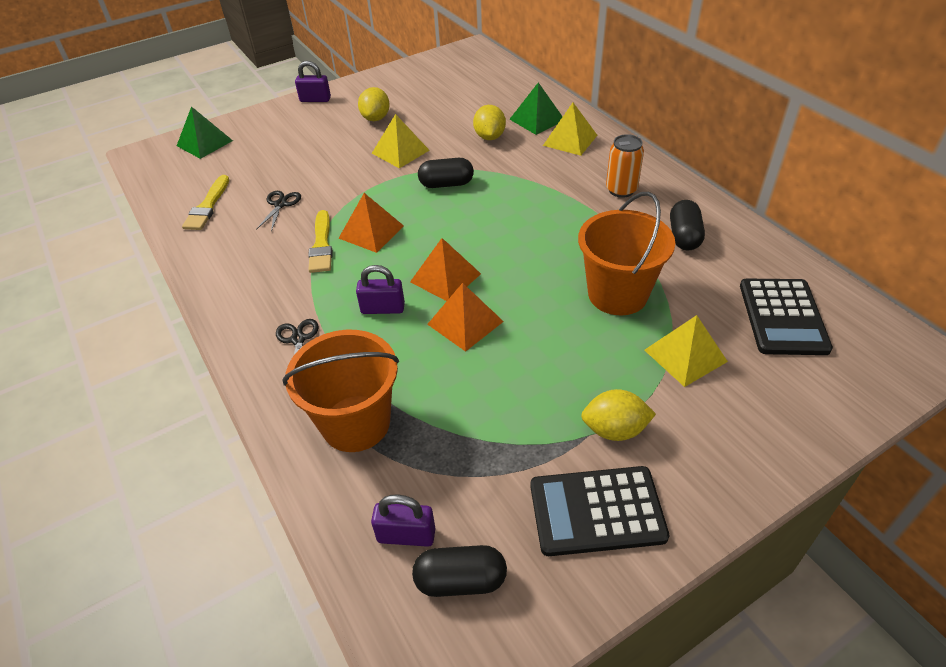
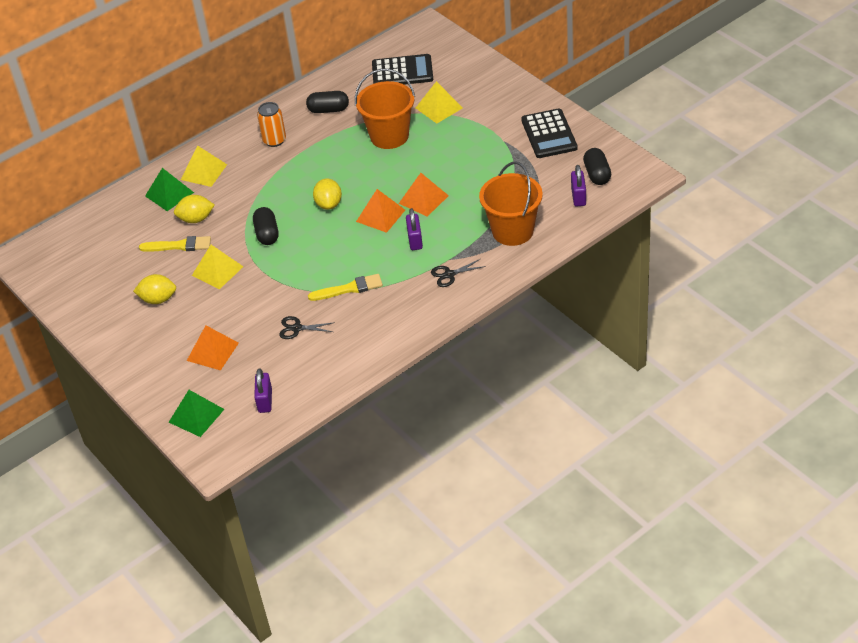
camera: 95 degrees left, 0 degrees up
yellow brush [182,175,229,230] -> yellow brush moved to [139,236,211,252]
purple padlock [295,61,331,102] -> purple padlock moved to [254,368,272,413]
orange pyramid [339,193,404,253] -> orange pyramid moved to [187,325,239,370]
yellow lemon [581,389,656,441] -> yellow lemon moved to [313,178,342,210]

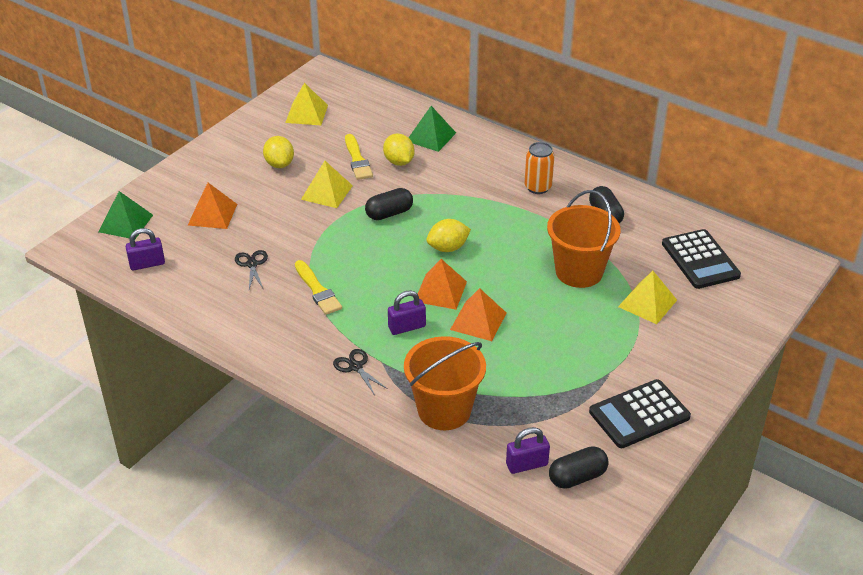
camera: 70 degrees right, 5 degrees down
yellow pyramid [181,145,227,187] -> yellow pyramid moved to [285,83,328,125]

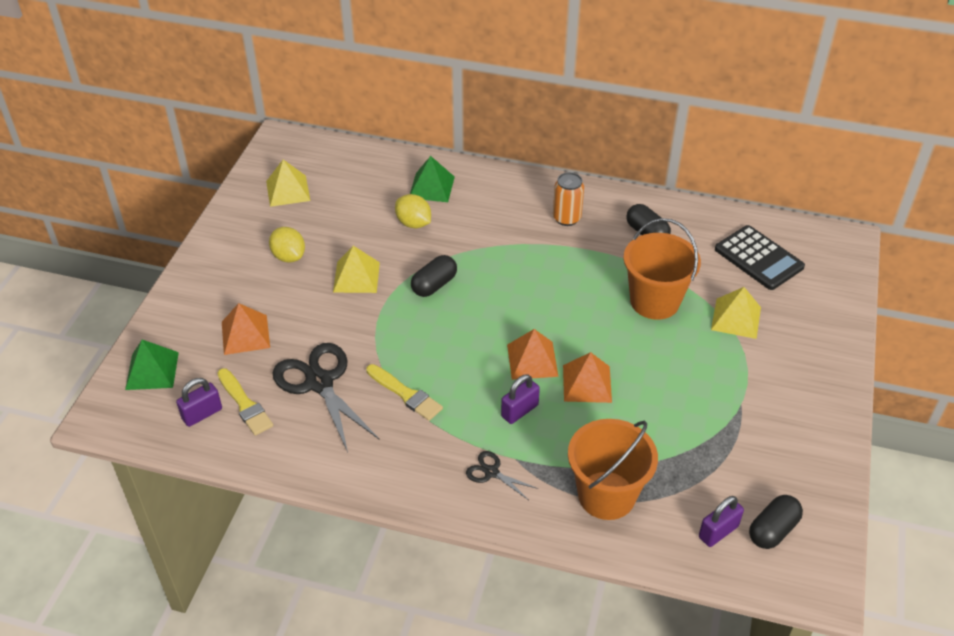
camera: 20 degrees left, 5 degrees up
black scissors [235,250,268,290] -> black scissors [272,343,380,452], size x2.07
yellow brush [345,134,373,180] -> yellow brush moved to [218,368,273,436]
yellow lemon [426,219,471,252] -> none
black calculator [589,379,691,448] -> none

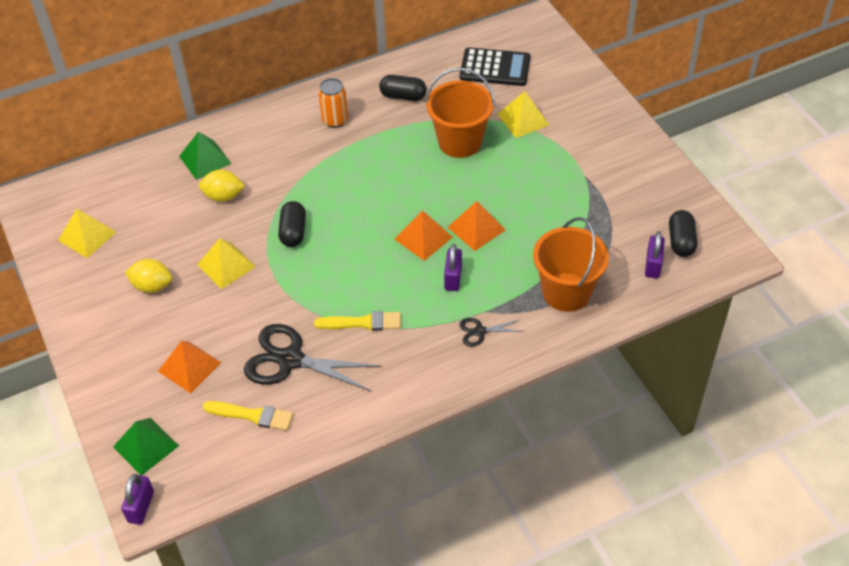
camera: 40 degrees left, 5 degrees up
purple padlock [176,378,222,427] -> purple padlock moved to [121,474,154,525]

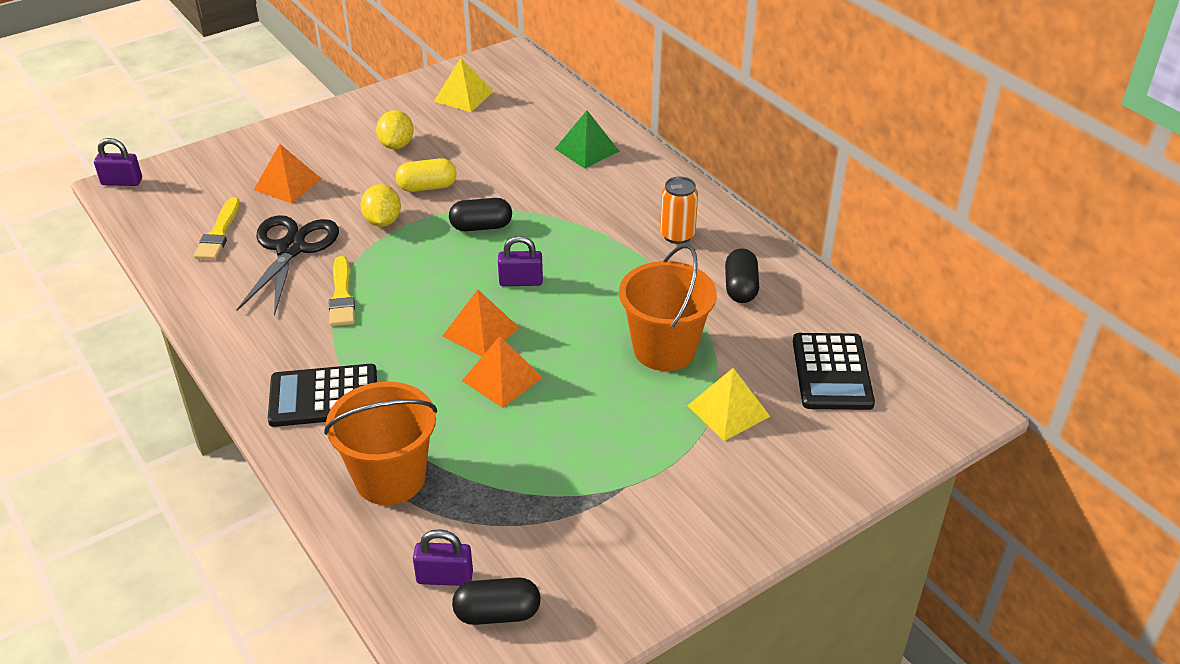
camera: 80 degrees right, 10 degrees down
green pyramid [113,418,179,476] -> none
yellow pyramid [197,238,256,289] -> yellow capsule [396,158,457,192]
yellow lemon [199,170,245,202] -> yellow lemon moved to [360,184,401,227]
purple padlock [444,244,462,291] -> purple padlock moved to [498,236,543,286]
black scissors [459,318,521,347] -> black calculator [268,364,377,427]

